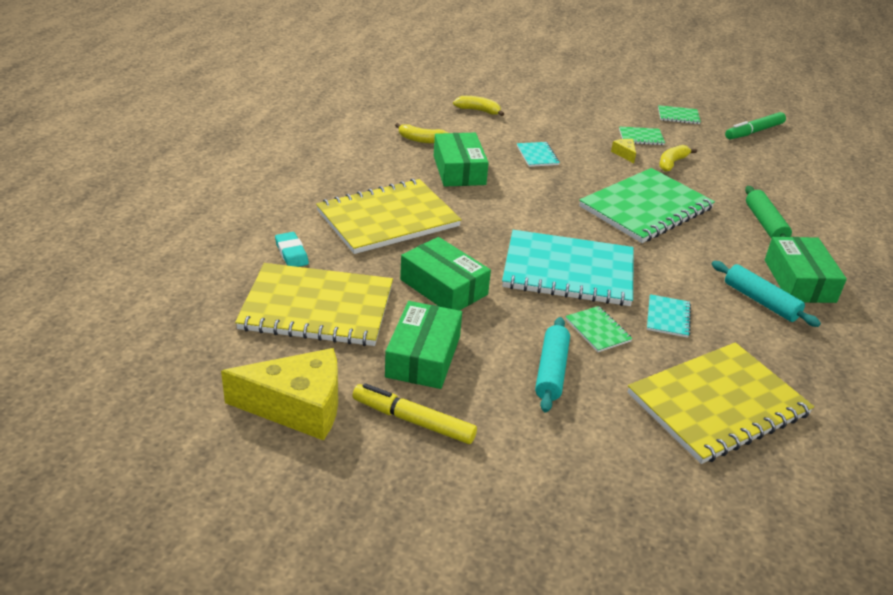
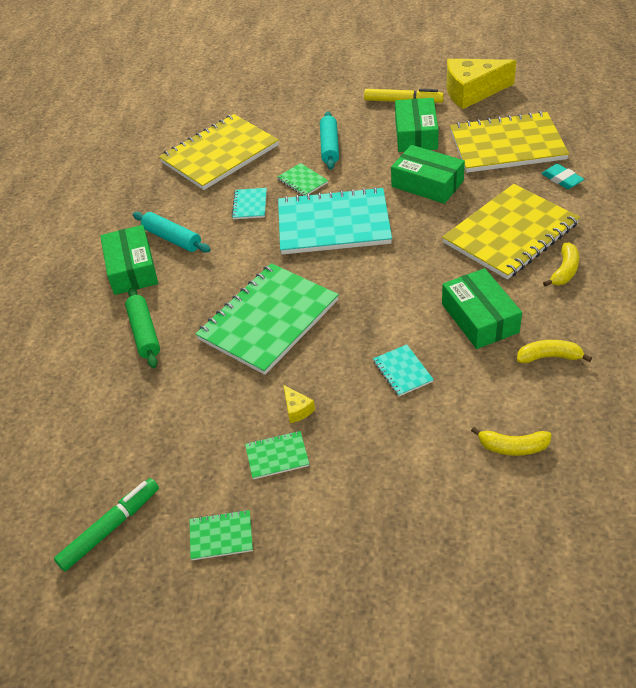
camera: 175 degrees right, 10 degrees up
yellow banana [659,145,697,172] -> yellow banana moved to [543,243,579,287]

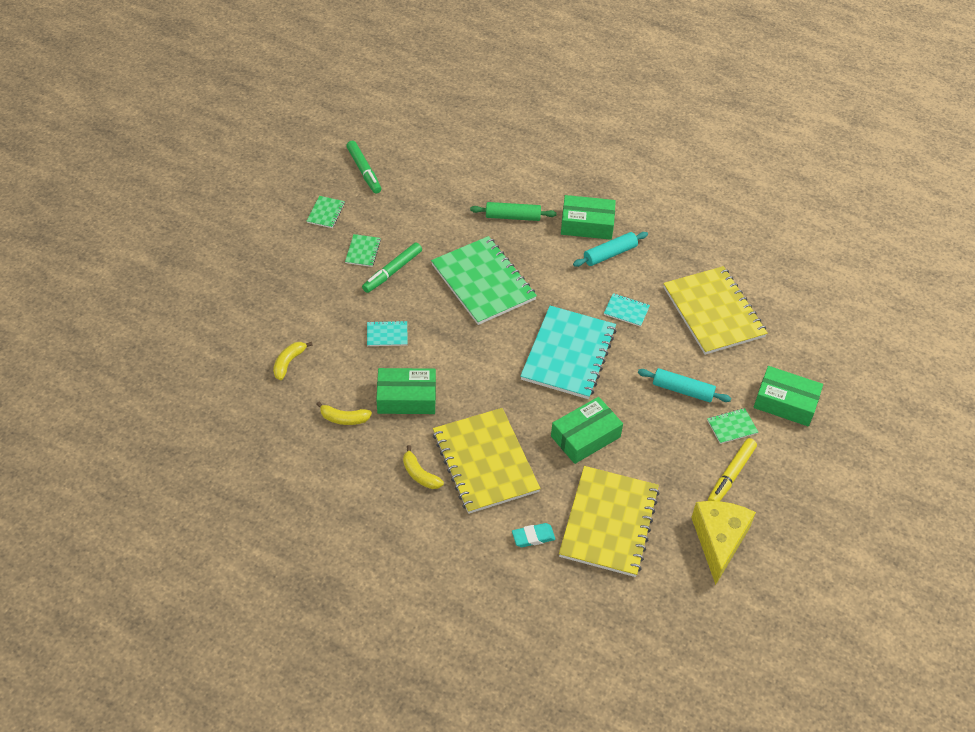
camera: 105 degrees right, 5 degrees up
green notebook [277,163,328,196] -> green notebook moved to [707,408,758,444]
yellow cheese [283,385,315,423] -> green marker [362,242,422,293]
green box [395,98,439,152] -> green box moved to [754,366,823,426]
yellow banana [517,340,592,363] -> yellow banana turned 75 degrees clockwise [317,401,372,425]

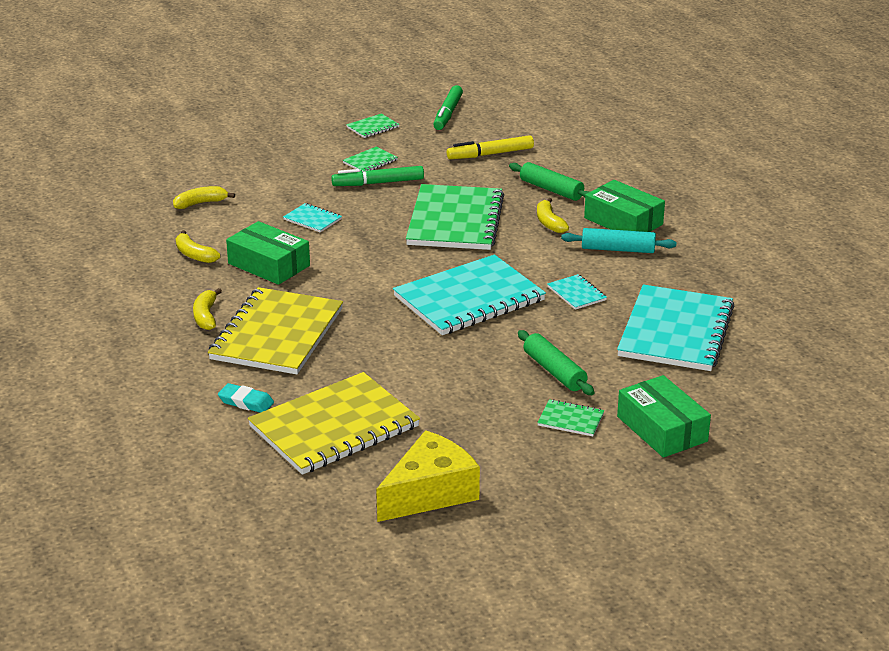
camera: 40 degrees right, 20 degrees down
green box [551,397,623,464] -> none
turquoise rolling pin [638,368,731,402] -> green rolling pin [518,330,594,395]
yellow notebook [663,266,768,355] -> turquoise notebook [617,284,735,371]
yellow marker [708,438,757,501] -> yellow marker moved to [447,135,534,159]
none -> yellow banana [537,198,569,233]

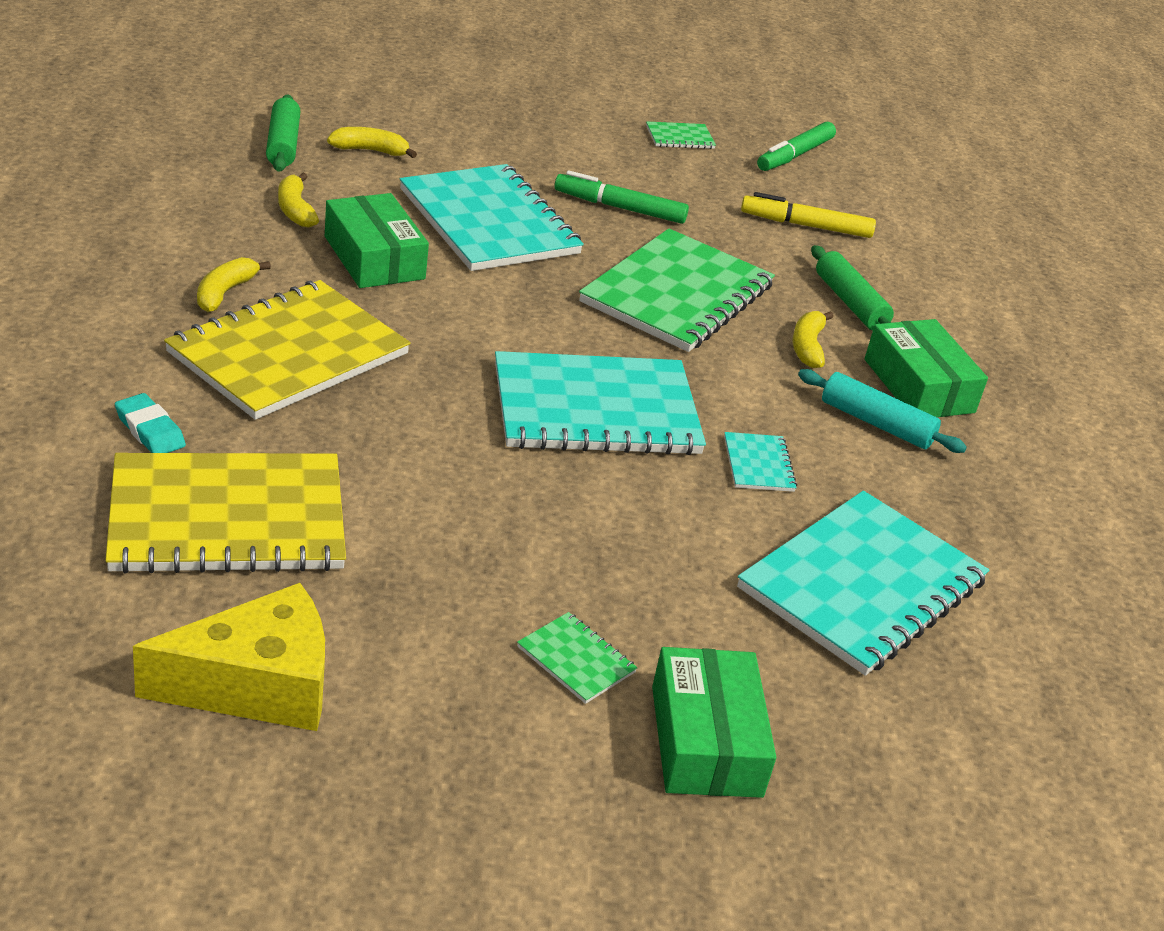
camera: 20 degrees right, 5 degrees up
turquoise notebook [283,203,342,233] -> turquoise notebook [400,164,584,271], size x2.39
green notebook [343,146,398,172] -> none
green rolling pin [518,330,594,395] -> green rolling pin moved to [266,95,300,172]

